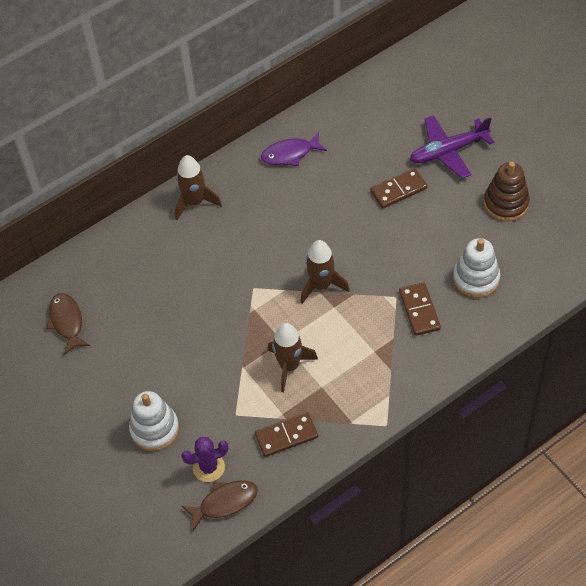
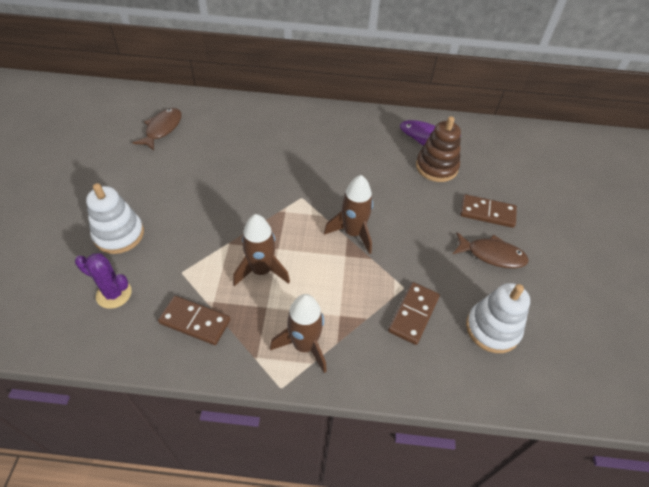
camera: 35 degrees right, 5 degrees down
brown rocket [175,155,222,220] -> brown rocket moved to [270,294,327,373]
brown fish [182,480,258,531] -> brown fish moved to [453,232,529,268]
purple plane [410,115,494,179] -> none
brown stacking toy [484,162,530,221] -> brown stacking toy moved to [416,116,461,182]

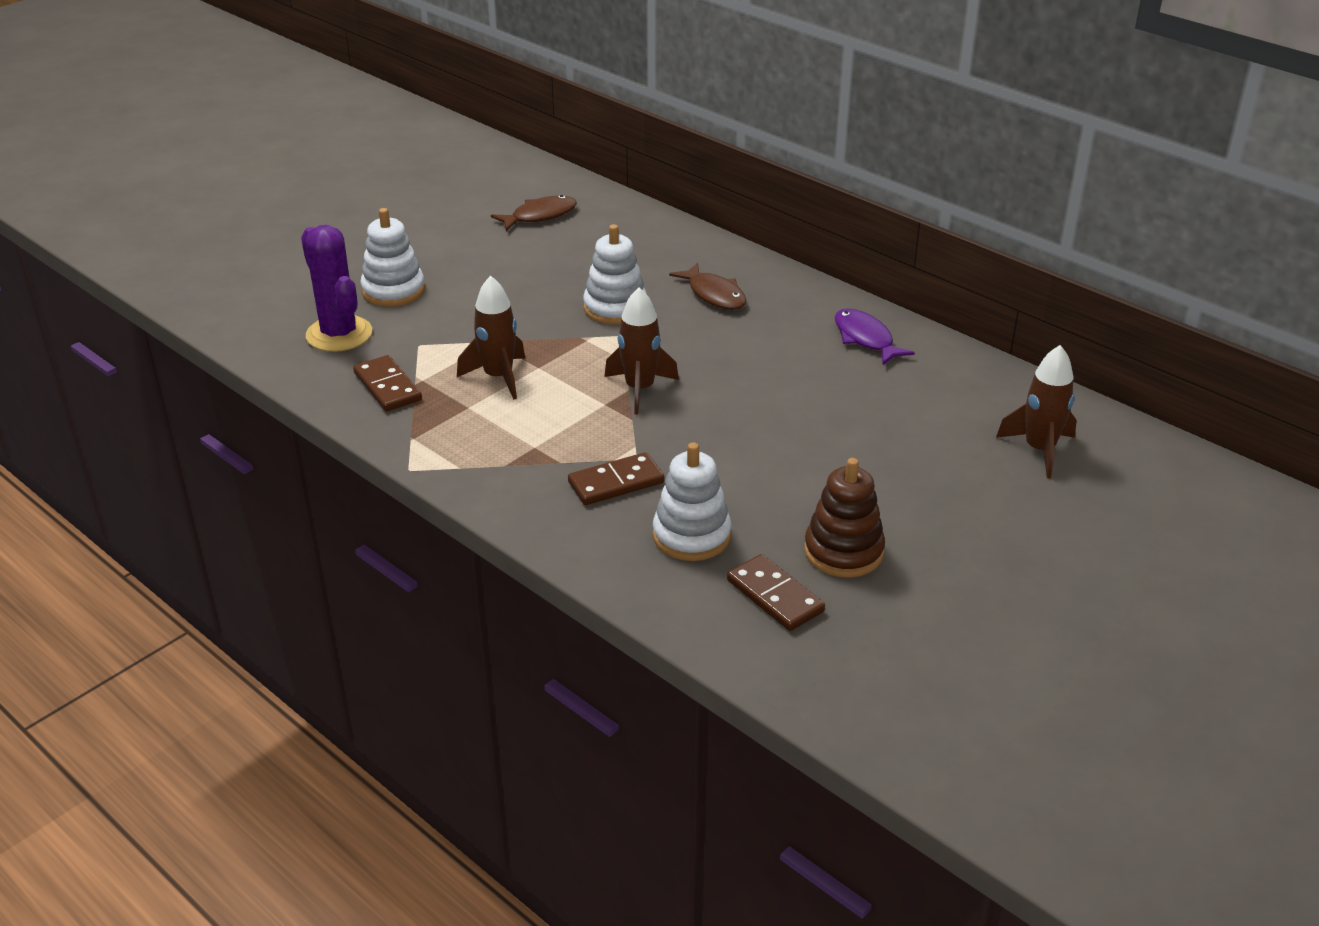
camera: 40 degrees right, 15 degrees down
purple cactus [75,253,132,309] -> purple cactus [301,225,372,352], size x1.56
brown rocket [270,294,327,373] -> brown rocket moved to [996,345,1077,478]
brown stacking toy [416,116,461,182] -> brown stacking toy moved to [804,458,885,578]
brown fish [453,232,529,268] -> brown fish moved to [669,263,747,310]
brown domino [460,194,517,228] -> brown domino moved to [727,554,825,631]
none -> white stacking toy [583,224,647,325]

